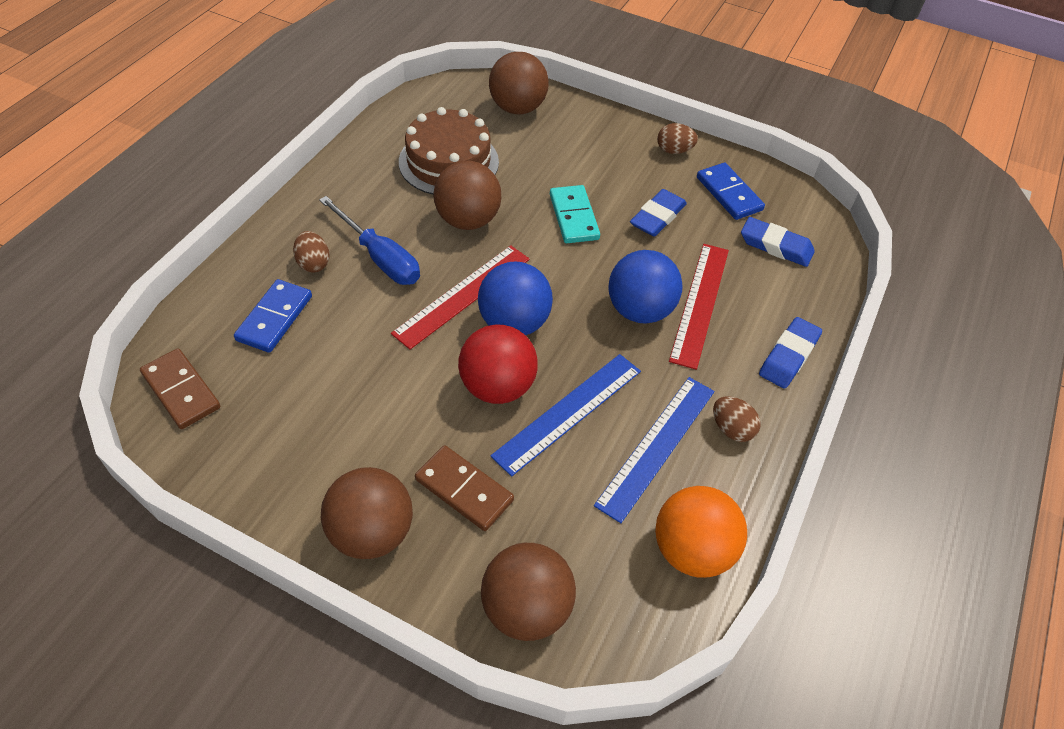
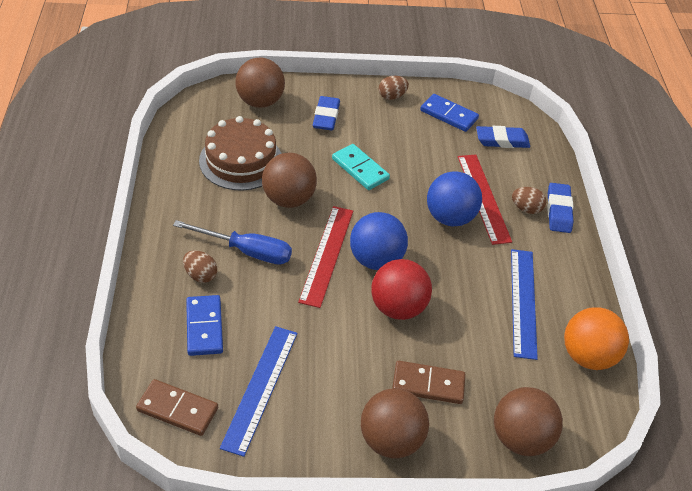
camera: 30 degrees left, 5 degrees down
blue ruler [490,354,641,477] -> blue ruler moved to [220,326,298,457]
blue eraser [630,189,687,236] -> blue eraser moved to [313,96,340,131]
brown egg [713,396,761,442] -> brown egg moved to [512,187,546,214]

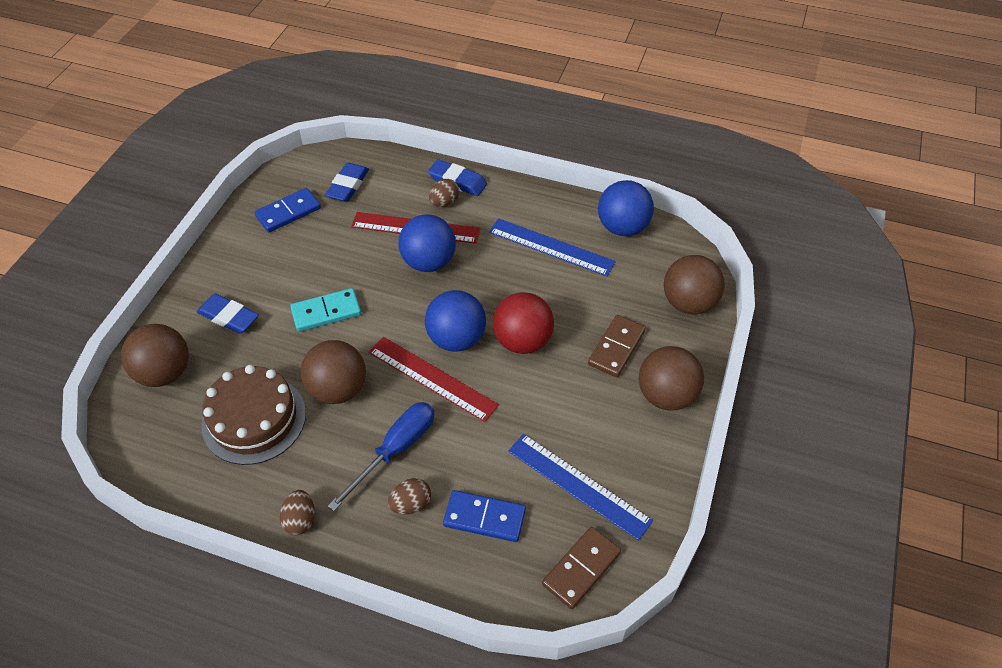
camera: 65 degrees left, 5 degrees up
brown egg [379,76,409,100] -> brown egg moved to [280,490,315,535]
orange ball [564,307,629,370] -> blue ball [598,180,654,236]

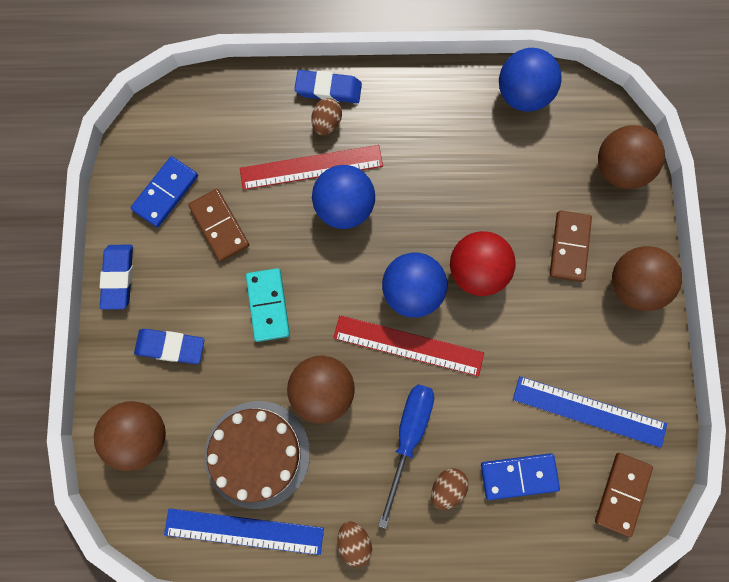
camera: 20 degrees left, 25 degrees up
turquoise domino [290,288,361,332] -> turquoise domino turned 60 degrees counterclockwise [246,268,290,342]
blue eraser [325,163,369,202] -> blue eraser moved to [100,245,133,310]
blue ruler [489,218,616,276] -> blue ruler moved to [164,508,324,555]
none -> brown domino [188,189,249,262]

